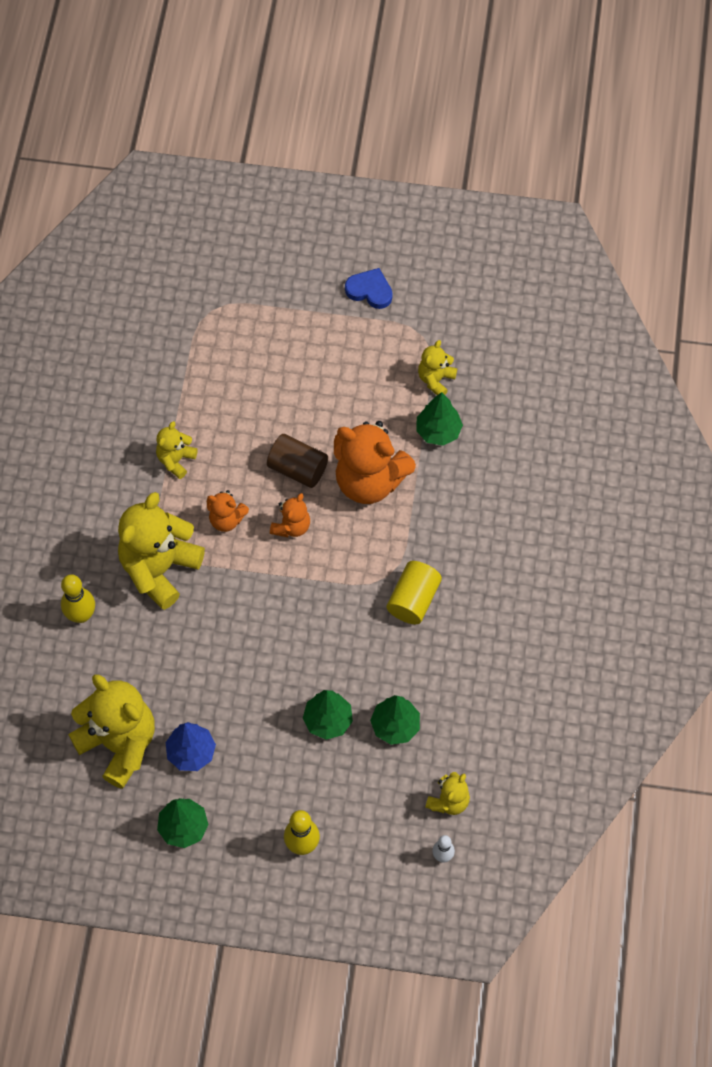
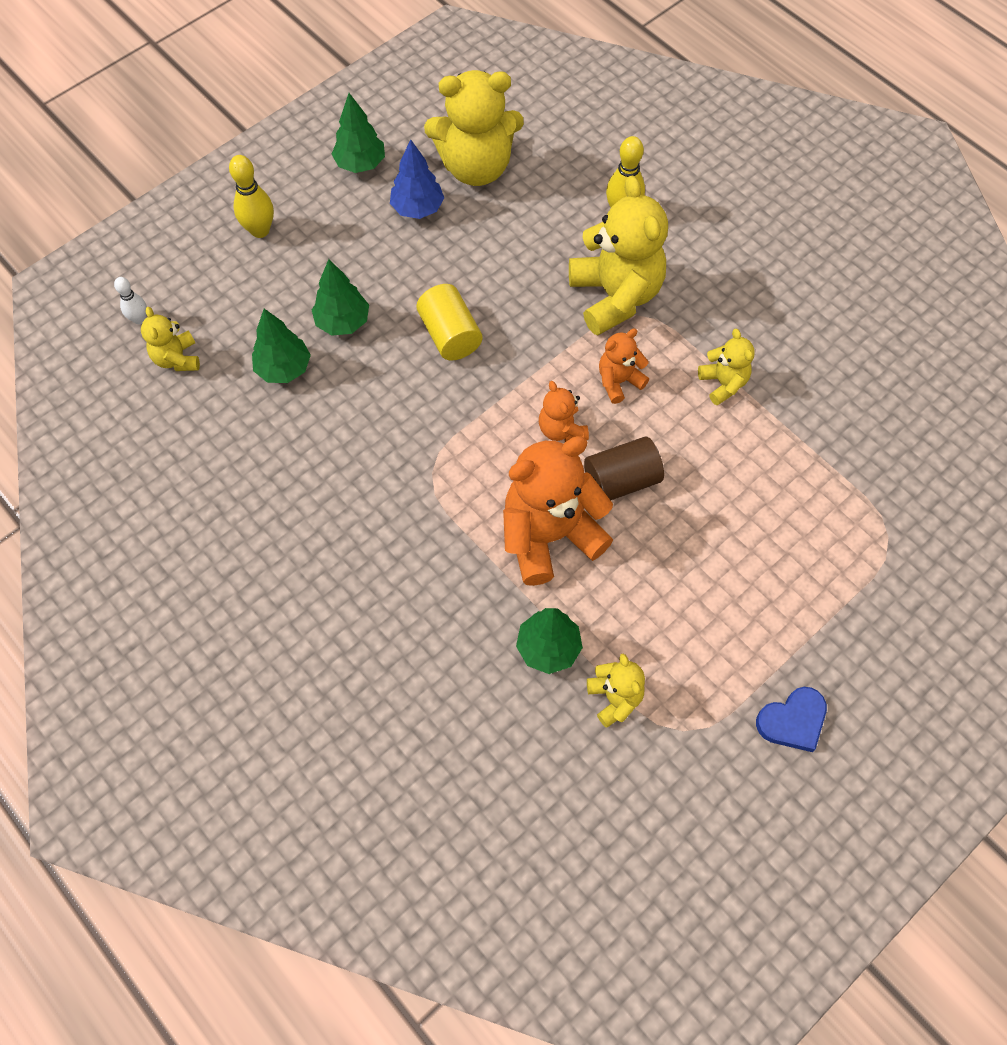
camera: 130 degrees right, 0 degrees up
yellow cylinder [387,561,442,624] -> yellow cylinder moved to [416,284,482,361]

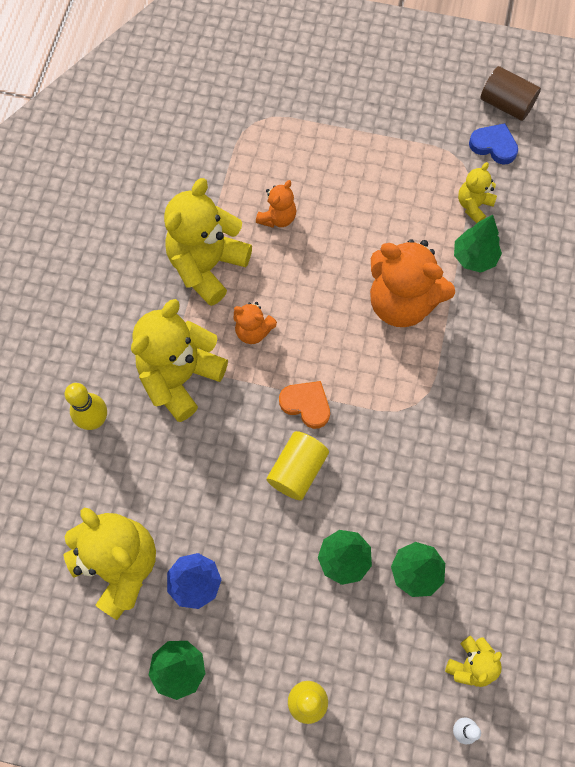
camera: 125 degrees left, 5 degrees up
orange teddy bear [539,381,589,442] -> orange teddy bear moved to [256,180,296,228]
brown cylinder [584,436,664,500] -> brown cylinder moved to [480,66,541,121]
yellow teddy bear [698,329,755,406] -> yellow teddy bear [164,178,252,306], size x2.00
blue heart [756,687,827,752] -> blue heart moved to [469,123,518,165]
none -> orange heart [279,381,330,429]

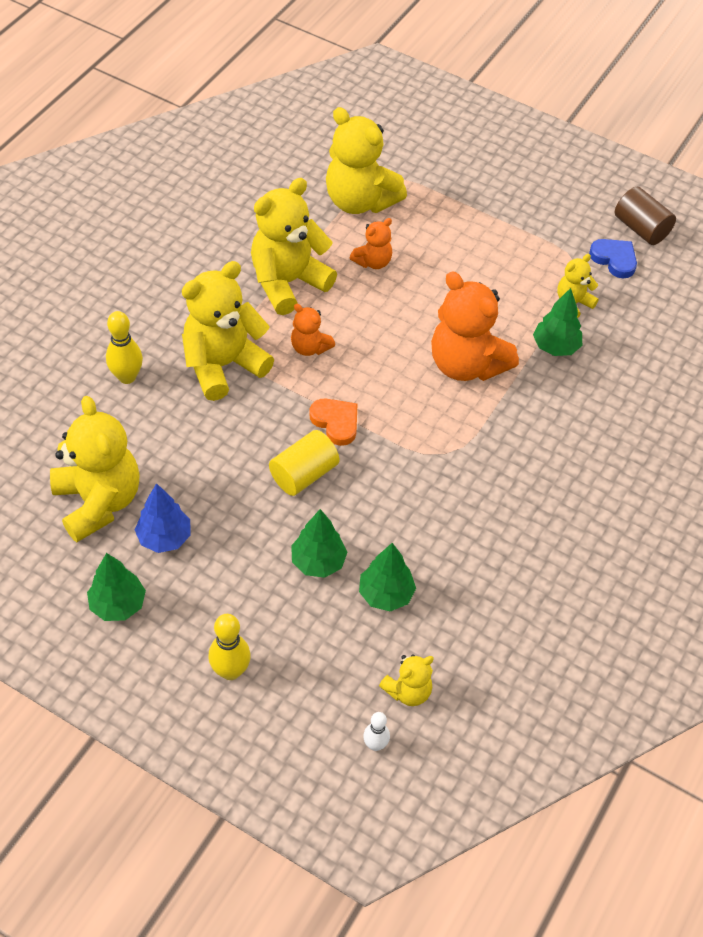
camera: 15 degrees right, 15 degrees down
none -> yellow teddy bear [326,107,407,214]

